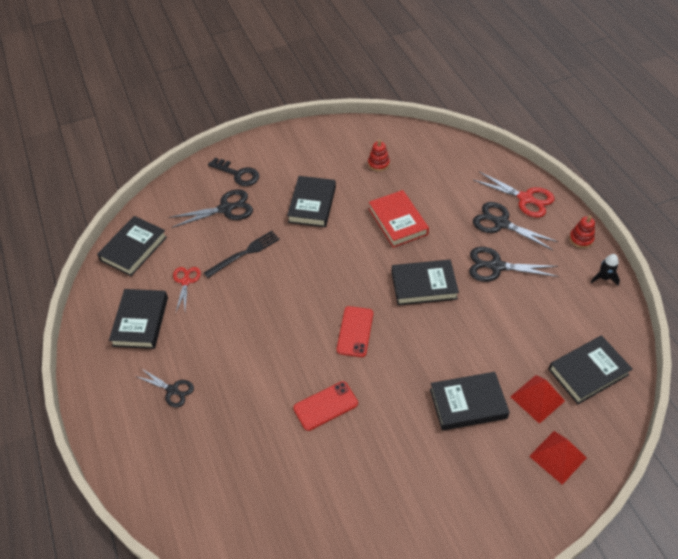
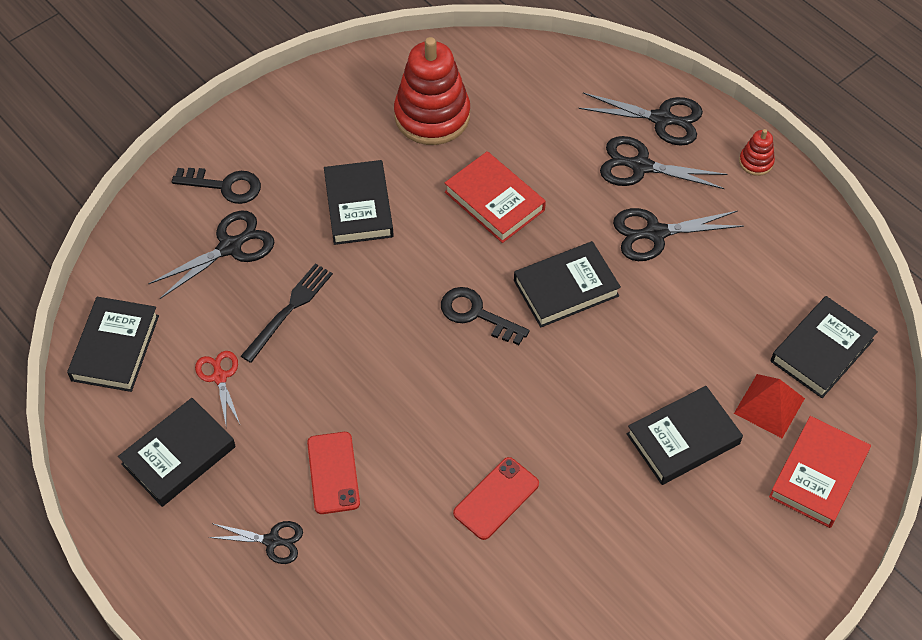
camera: 20 degrees left, 5 degrees up
black book [109,289,168,349] -> black book turned 60 degrees clockwise [118,398,236,507]
red phone [337,306,373,357] -> red phone moved to [307,432,360,514]
red stacking toy [368,140,390,172] -> red stacking toy [394,37,470,145], size x2.25
red scissors [473,171,554,218] -> black scissors [579,93,703,146]
red pyramid [529,431,587,485] -> red book [769,416,871,528]
black rocket [590,254,620,286] -> none
none -> black key [441,287,530,345]

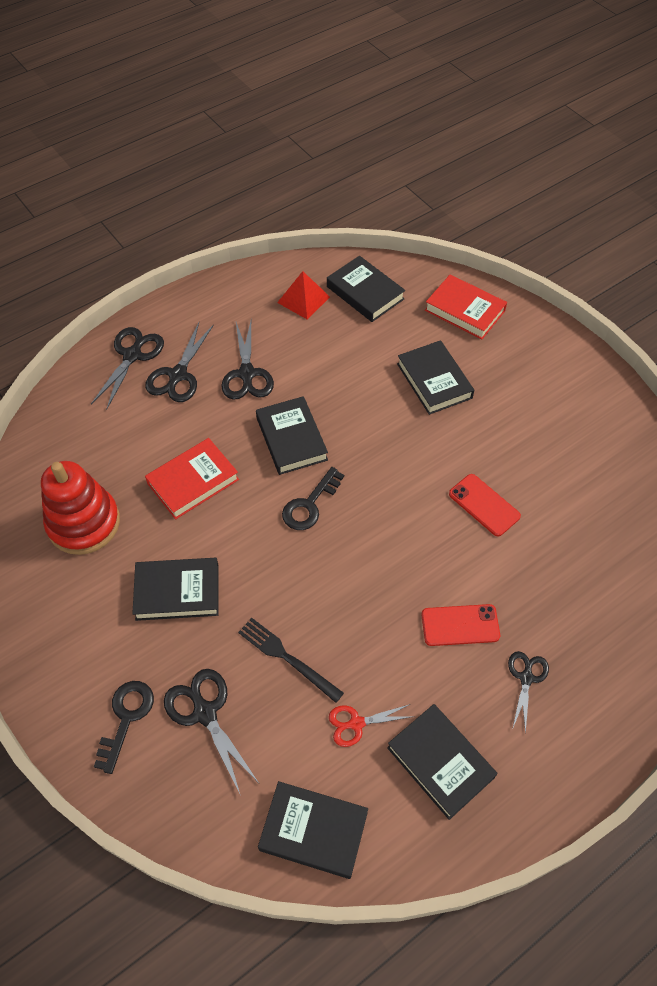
camera: 85 degrees left, 0 degrees up
red pyramid [734,374,805,438] -> red pyramid moved to [277,271,330,320]
red stacking toy [739,129,775,176] -> none

